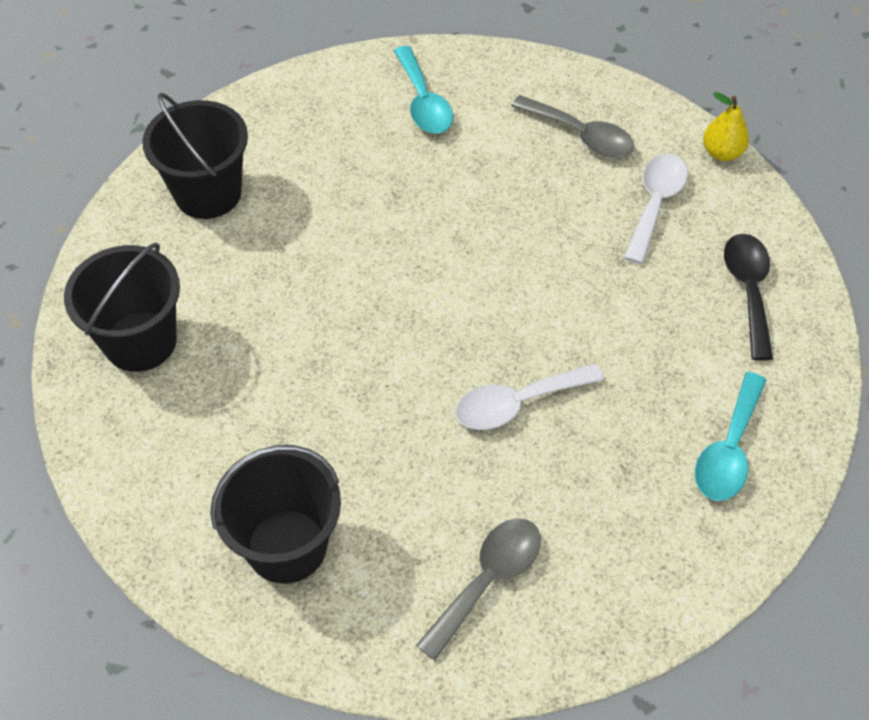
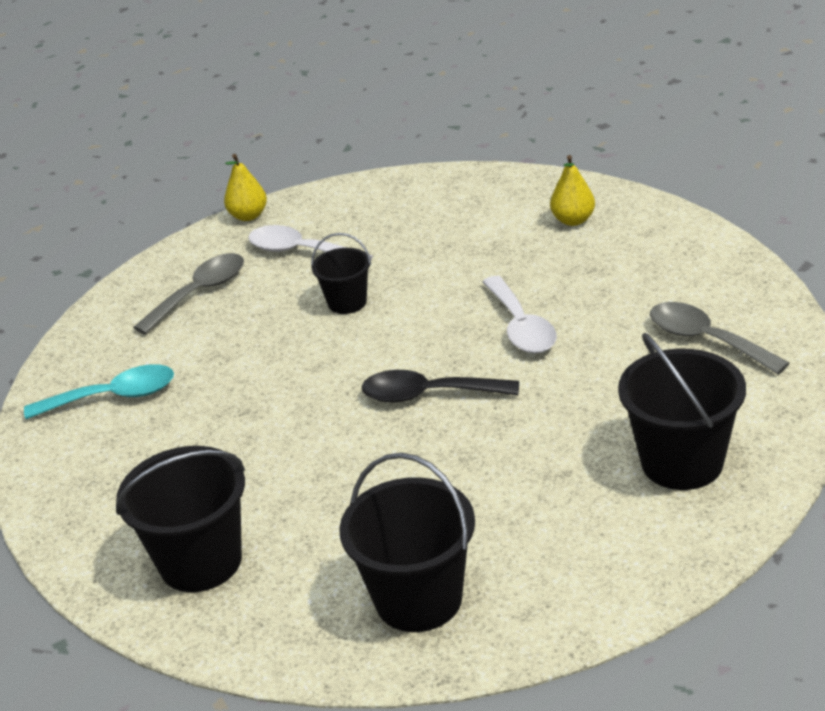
camera: 80 degrees left, 20 degrees down
turquoise spoon [695,372,766,501] -> yellow pear [550,155,595,226]
black spoon [724,234,773,360] -> black spoon moved to [361,370,519,403]
none -> black bucket [311,233,371,314]

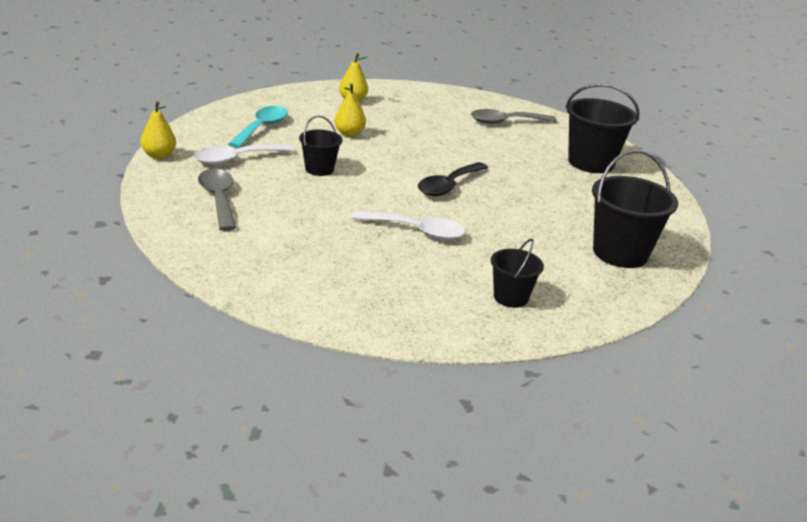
camera: 65 degrees left, 5 degrees down
turquoise spoon [24,364,174,419] -> turquoise spoon moved to [228,106,288,148]
black bucket [116,446,245,592] -> black bucket [491,238,544,308], size x0.57
white spoon [483,276,557,353] -> white spoon moved to [352,210,466,240]
none -> yellow pear [335,84,366,137]

